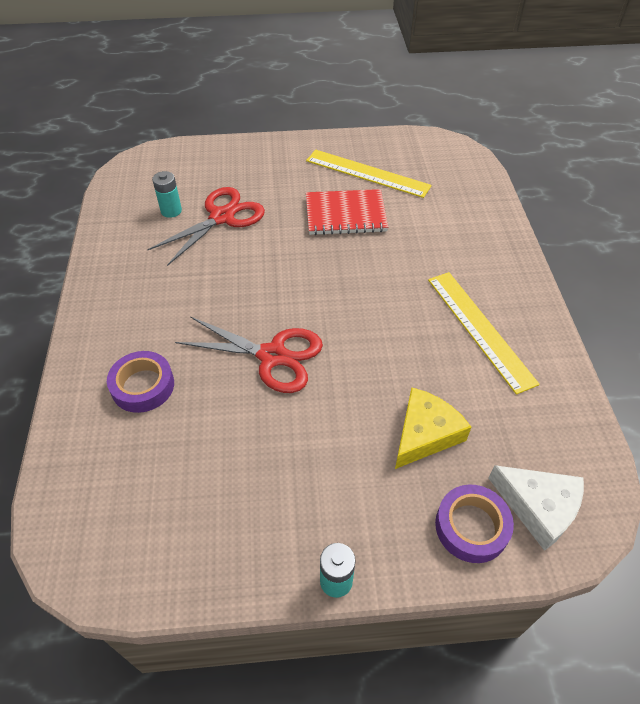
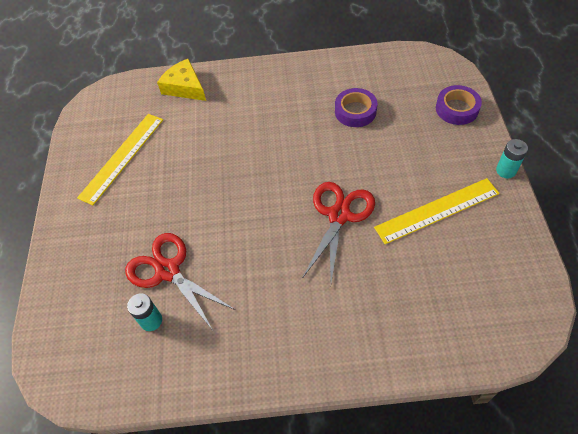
camera: 85 degrees left, 5 degrees up
purple tape [107,351,174,413] -> purple tape moved to [335,88,377,127]
red notebook [306,189,388,235] -> none
yellow cheese [395,387,471,469] -> yellow cheese moved to [157,59,206,101]
yellow ruler [428,272,540,395] -> yellow ruler moved to [374,178,500,244]
white cheese [488,465,584,551] -> none

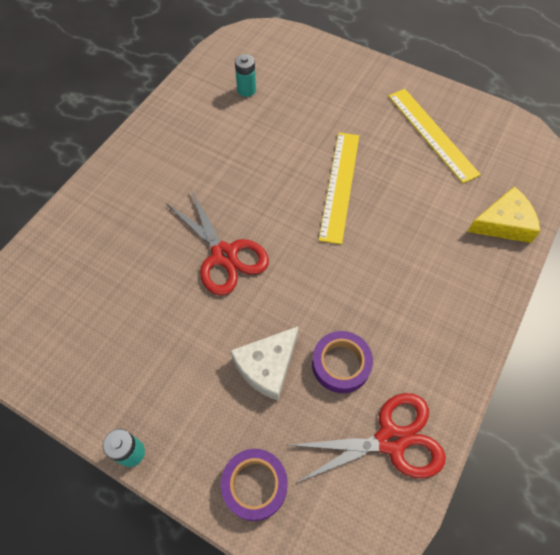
camera: 120 degrees right, 5 degrees up
red scissors [125,233,235,329] -> red scissors moved to [288,393,446,483]
yellow ruler [374,178,500,244] -> yellow ruler moved to [319,132,359,245]
none -> white cheese [230,326,299,401]

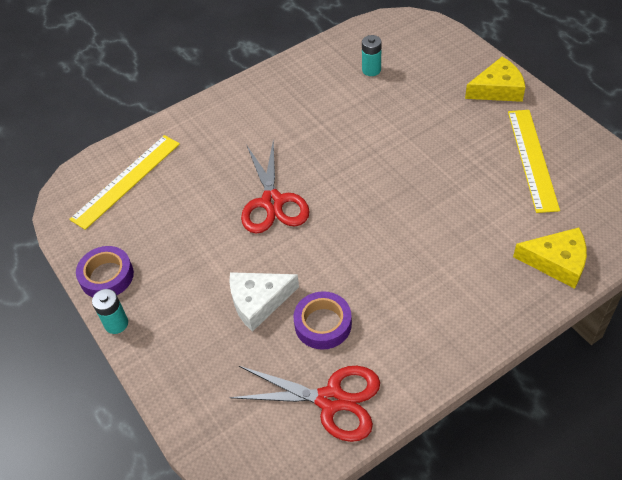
camera: 30 degrees right, 10 degrees down
purple tape [221,449,288,521] -> purple tape moved to [76,246,134,298]
yellow ruler [319,132,359,245] -> yellow ruler moved to [69,135,180,230]
none -> yellow cheese [465,57,525,102]

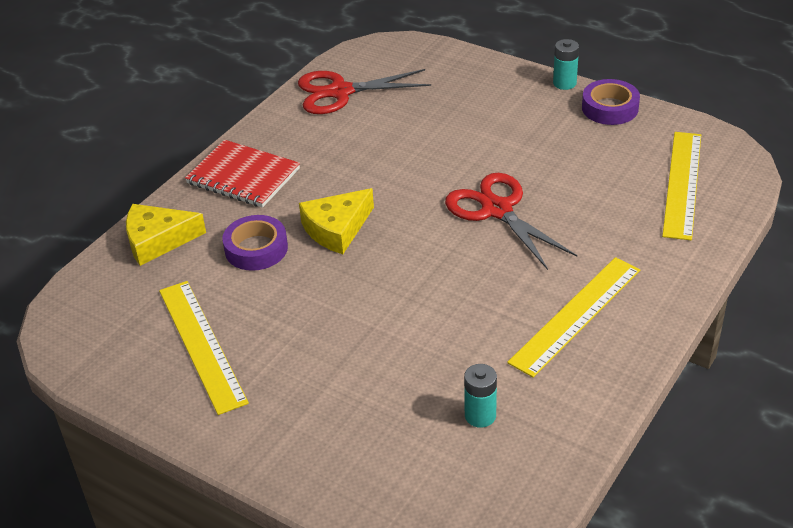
camera: 155 degrees right, 10 degrees down
white cheese [229,272,299,332] -> none
purple tape [293,291,352,350] -> purple tape moved to [222,215,288,271]
yellow cheese [465,57,525,102] -> yellow cheese moved to [299,188,374,254]
none -> red notebook [185,140,300,208]
none -> yellow ruler [507,257,640,378]

